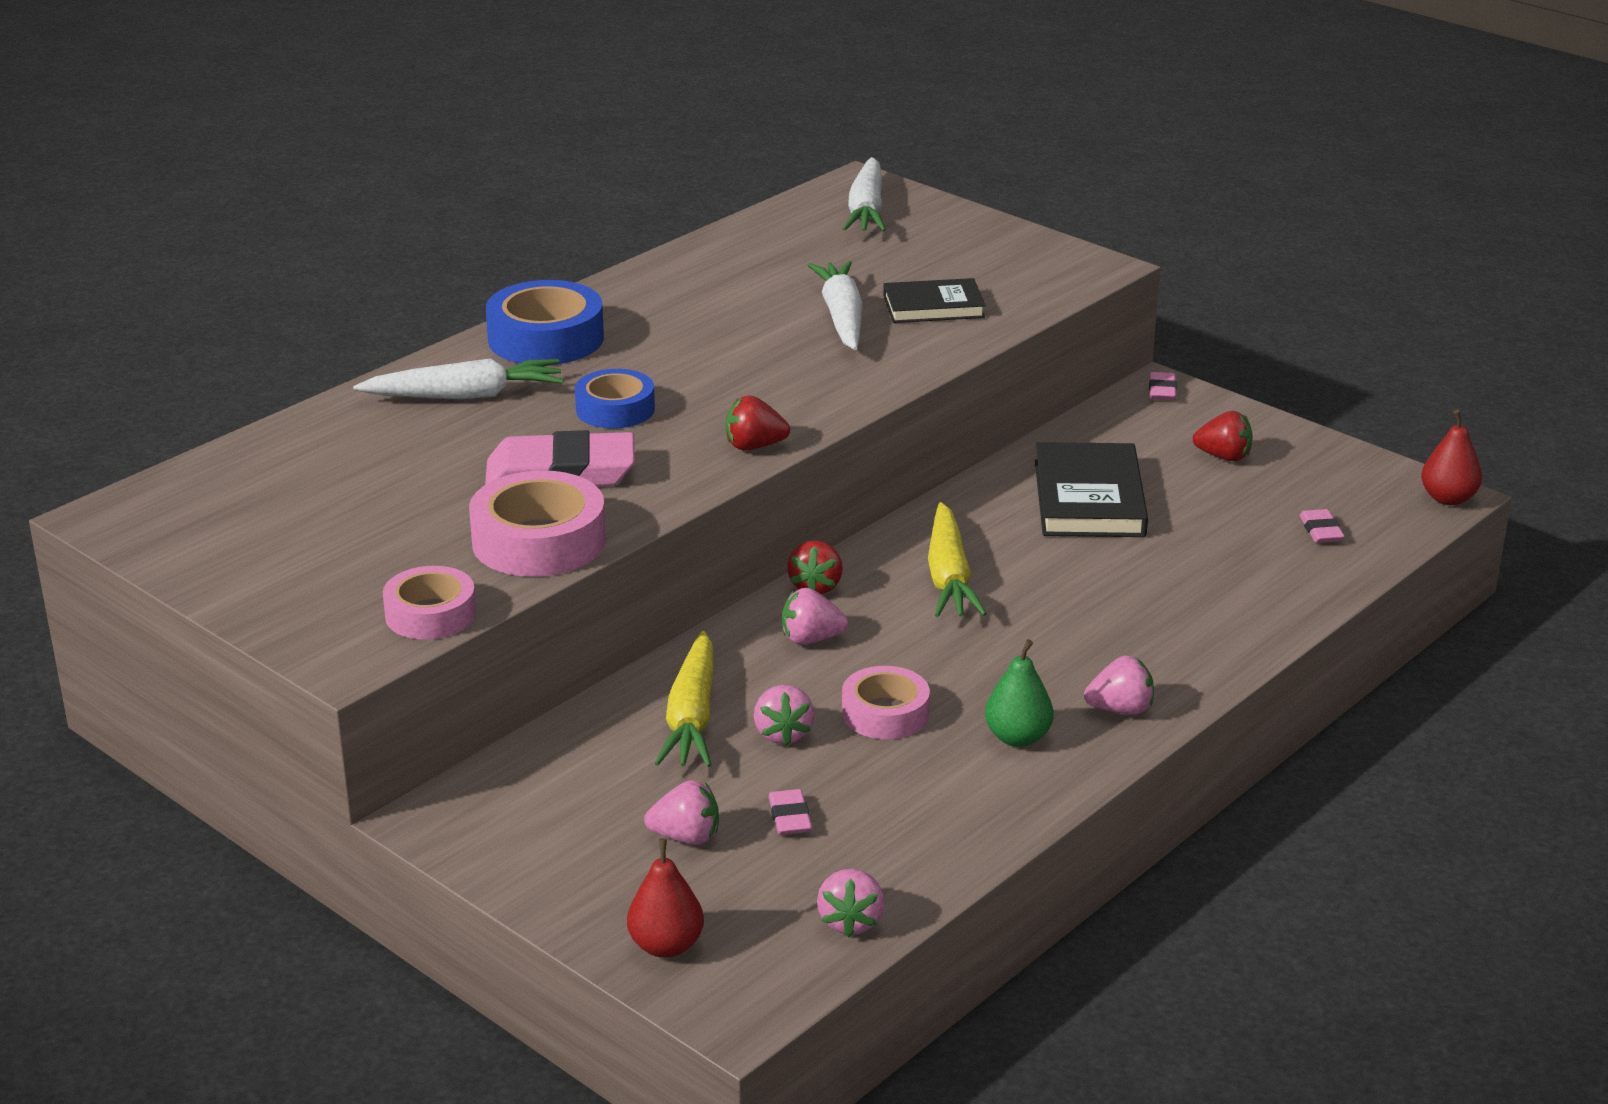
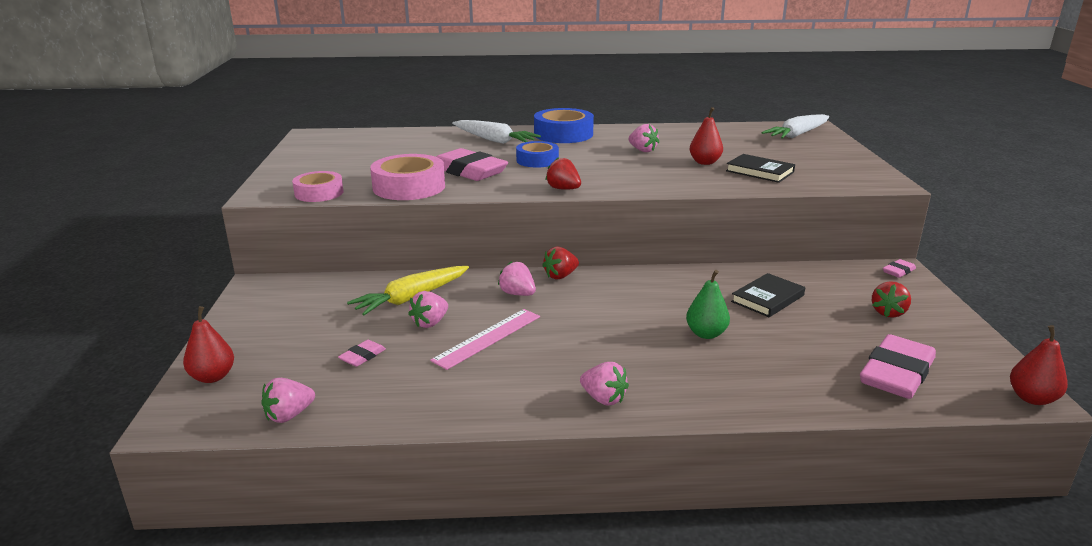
camera: 45 degrees right, 5 degrees down
pink strawberry [644,780,719,845] -> pink strawberry moved to [629,124,659,152]
white carrot [808,261,863,350] -> red pear [690,107,723,165]
pink tape [842,666,930,739] -> pink ruler [430,309,540,370]
yellow carrot [928,502,987,617] -> none
green pear [985,639,1054,747] -> green pear moved to [686,270,730,339]
black book [1035,442,1148,537] -> black book [731,273,805,317], size x0.65
red strawberry [1193,411,1253,461] -> red strawberry turned 60 degrees clockwise [872,281,911,318]
pink eraser [1299,509,1345,543] -> pink eraser [860,334,936,399], size x2.25

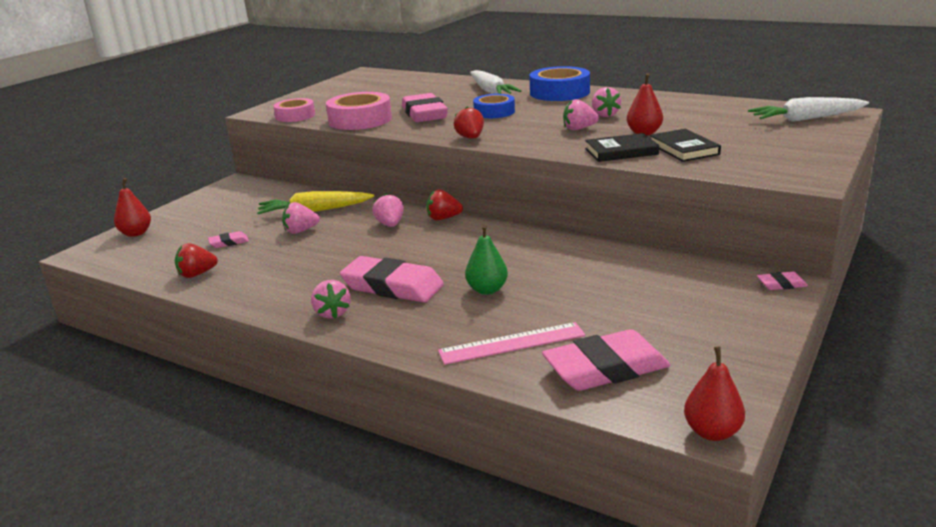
camera: 35 degrees right, 0 degrees up
pink strawberry [261,378,315,423] -> pink strawberry moved to [563,99,599,130]
pink ruler [430,309,540,370] -> pink ruler moved to [438,322,585,365]
black book [731,273,805,317] -> black book moved to [585,133,659,162]
red strawberry [872,281,911,318] -> red strawberry moved to [175,243,218,278]
none -> pink eraser [340,256,444,303]

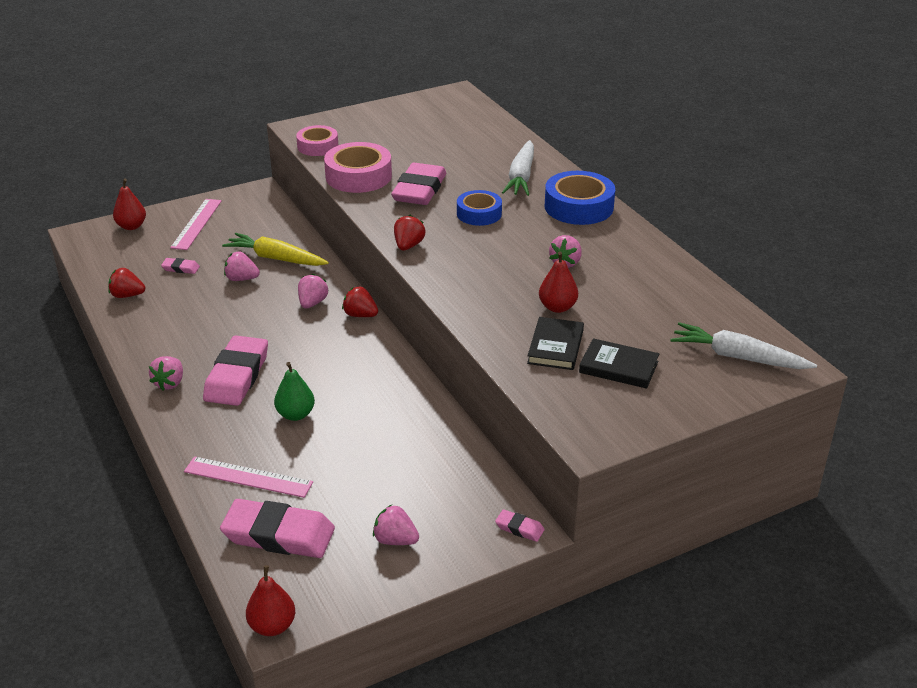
camera: 30 degrees right, 10 degrees up
pink eraser [340,256,444,303] -> pink eraser turned 45 degrees clockwise [203,335,268,406]
pink strawberry [563,99,599,130] -> pink strawberry moved to [373,505,419,545]
black book [585,133,659,162] -> black book moved to [579,338,659,389]
none -> pink ruler [170,199,222,250]

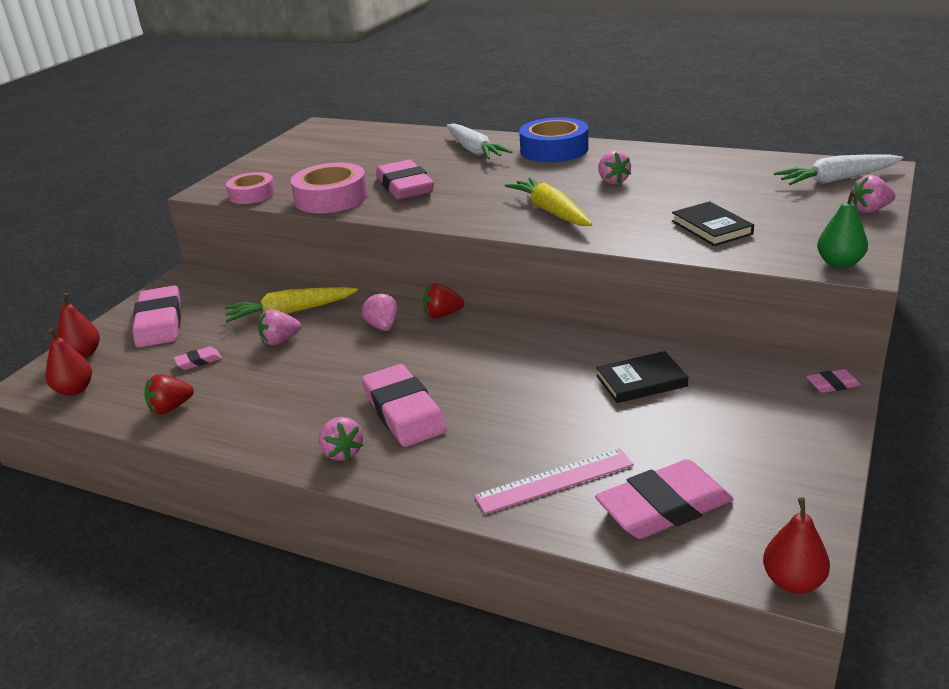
camera: 35 degrees left, 5 degrees down
pink ruler [170,199,222,250] -> pink eraser [132,285,181,348]
green pear [274,362,315,421] -> green pear moved to [817,190,868,268]
pink strawberry [373,505,419,545] -> pink strawberry moved to [852,175,895,213]
red strawberry [394,215,425,250] -> none
blue tape [457,190,502,226] -> none
red pear [539,251,578,313] -> red pear moved to [45,328,92,396]
black book [579,338,659,389] -> black book moved to [596,351,688,403]
none -> yellow carrot [505,178,593,226]

